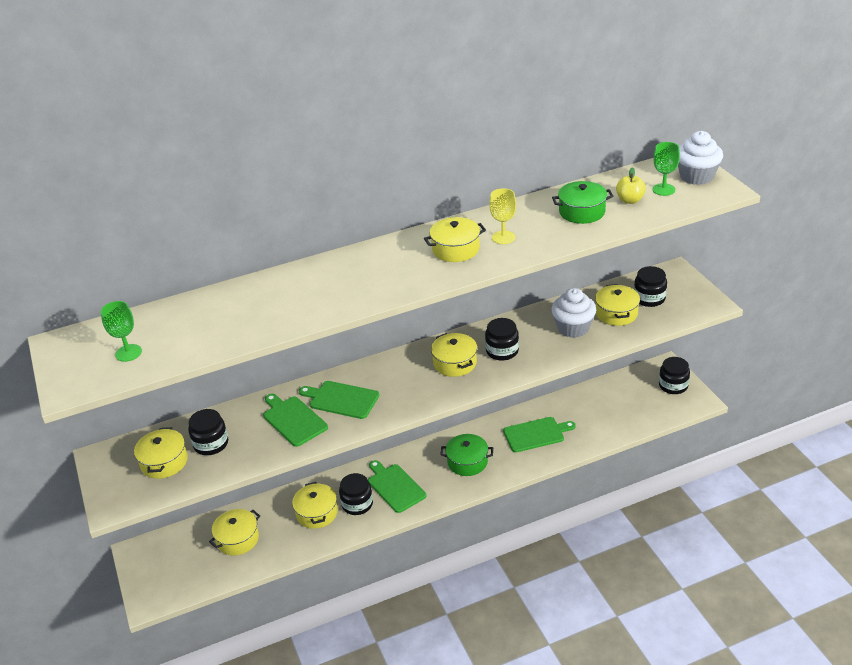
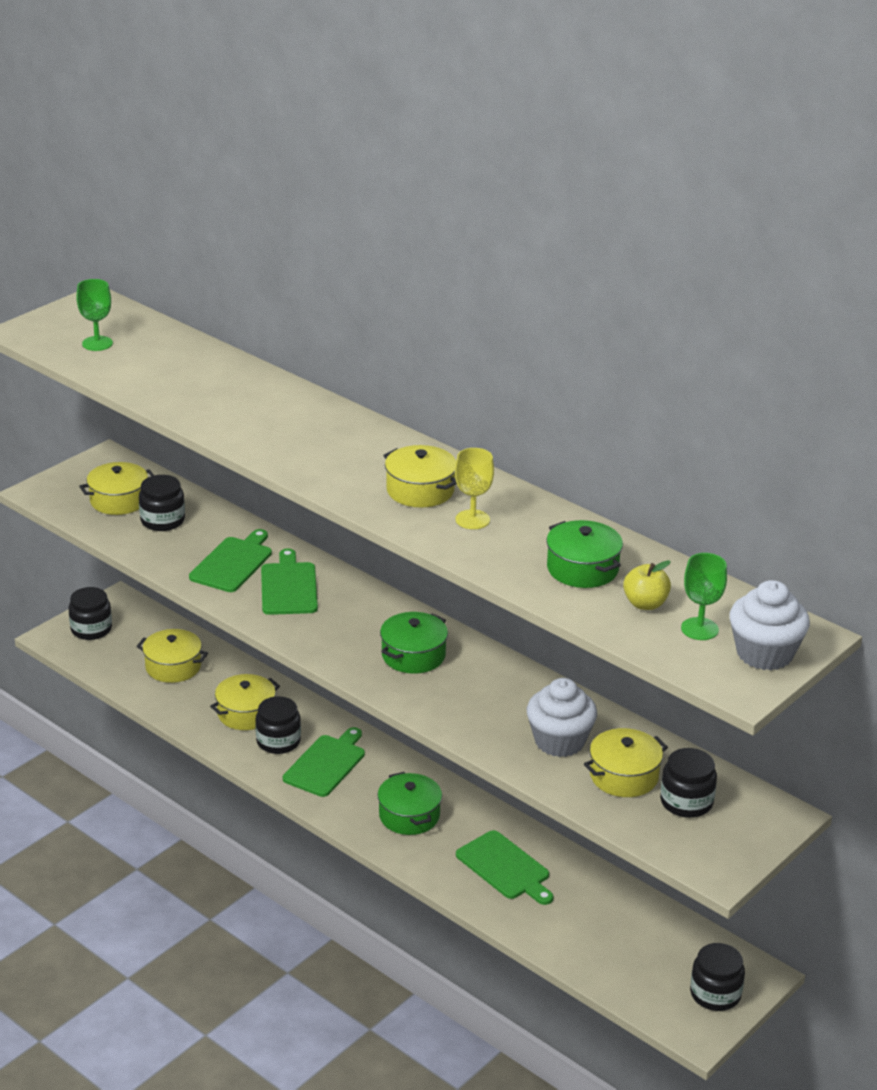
camera: 60 degrees right, 5 degrees down
yellow pot [431,333,477,377] -> green pot [380,612,448,674]
black jar [485,318,519,361] -> black jar moved to [68,587,112,640]

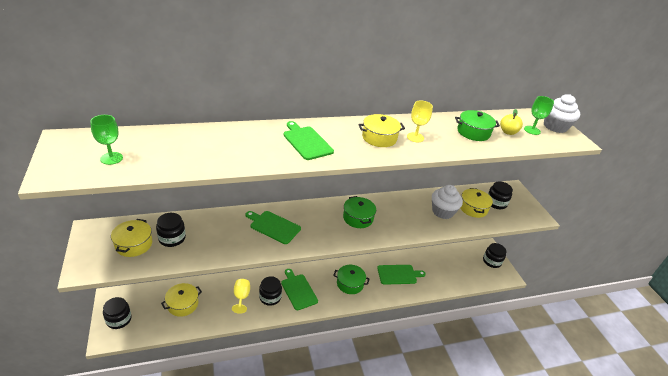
camera: 60 degrees left, 5 degrees up
green cutting board [189,529,272,592] -> green cutting board moved to [284,121,334,160]
yellow pot [210,674,280,730] -> yellow goblet [232,279,250,314]

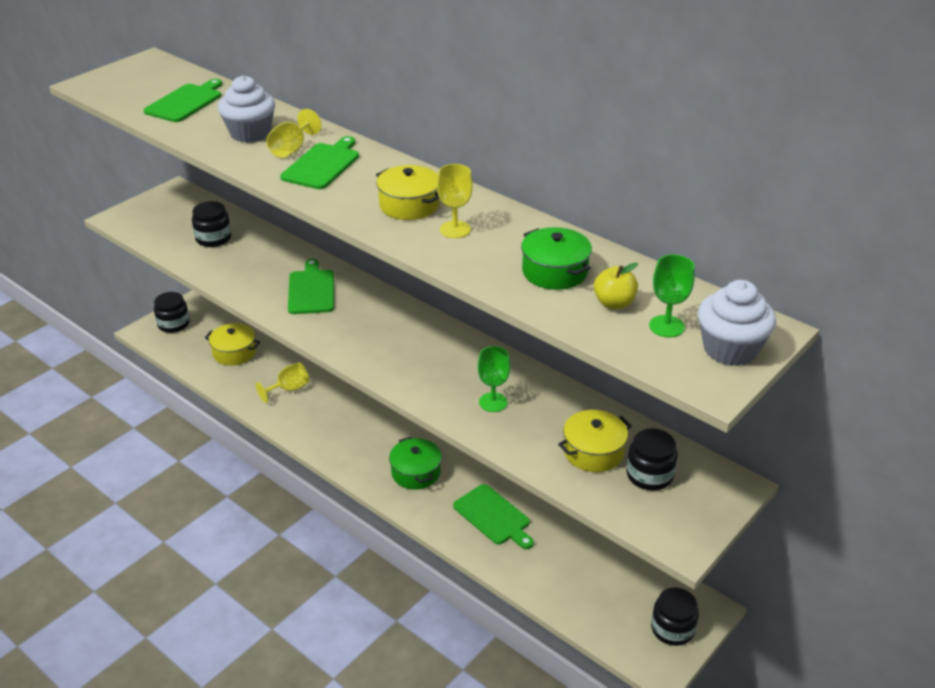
camera: 60 degrees right, 0 degrees up
green goblet [90,115,123,165] -> green goblet moved to [478,346,510,412]
yellow pot [111,219,152,257] -> none
black jar [259,276,282,306] -> none
green cutting board [281,269,318,310] -> green cutting board moved to [144,79,222,122]
green pot [343,196,376,228] -> none
white cupcake [432,185,463,219] -> white cupcake moved to [218,75,275,143]
none -> yellow goblet [266,109,322,158]

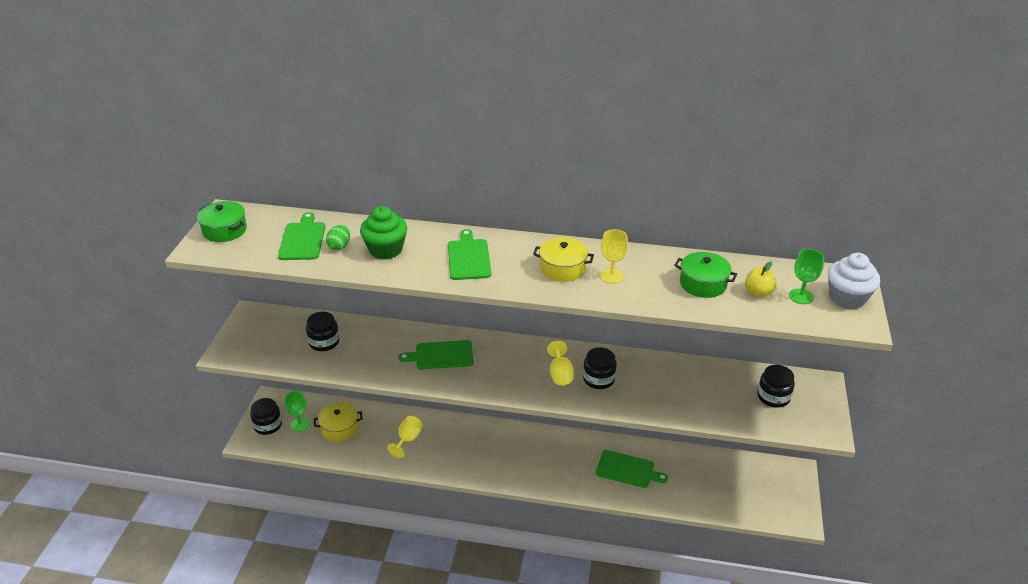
camera: 30 degrees left, 0 degrees up
white cupcake [218,75,275,143] -> green cupcake [360,206,407,260]
yellow goblet [266,109,322,158] -> yellow goblet moved to [547,341,574,386]
green cutting board [288,259,334,314] -> green cutting board turned 60 degrees counterclockwise [398,340,473,370]
green pot [389,437,442,490] -> green pot moved to [197,201,247,242]
green goblet [478,346,510,412] -> green goblet moved to [285,391,309,432]
yellow pot [558,410,632,472] -> none
black jar [651,587,699,646] -> black jar moved to [583,347,617,389]
none -> green egg [326,225,350,250]

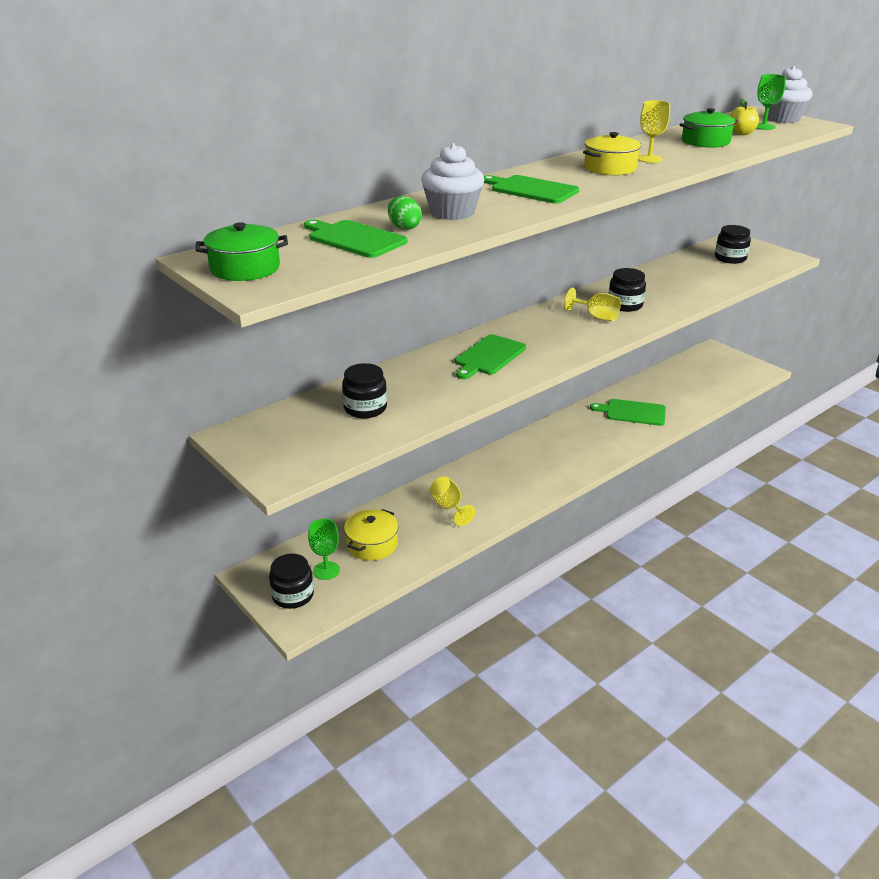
camera: 50 degrees left, 5 degrees down
green cupcake [360,206,407,260] -> white cupcake [421,143,484,220]
green cutting board [596,450,668,488] -> green cutting board turned 135 degrees counterclockwise [590,399,666,426]

